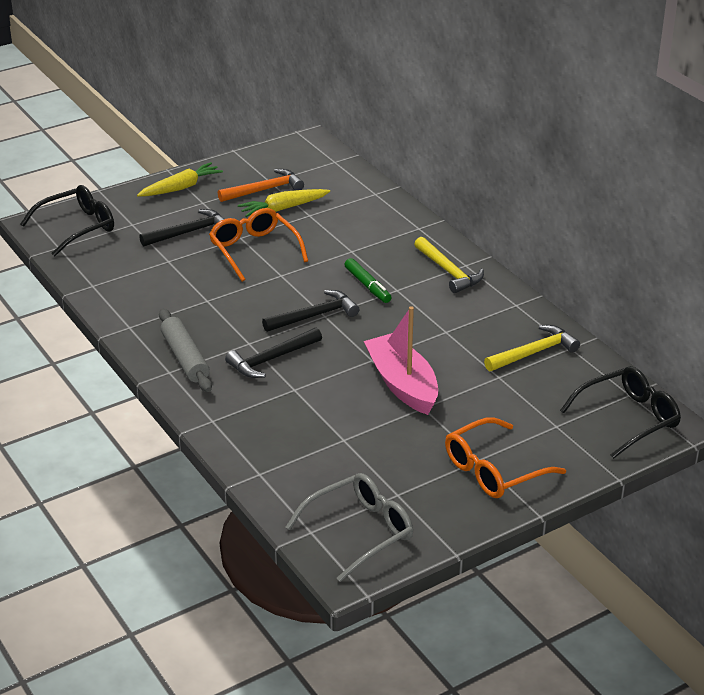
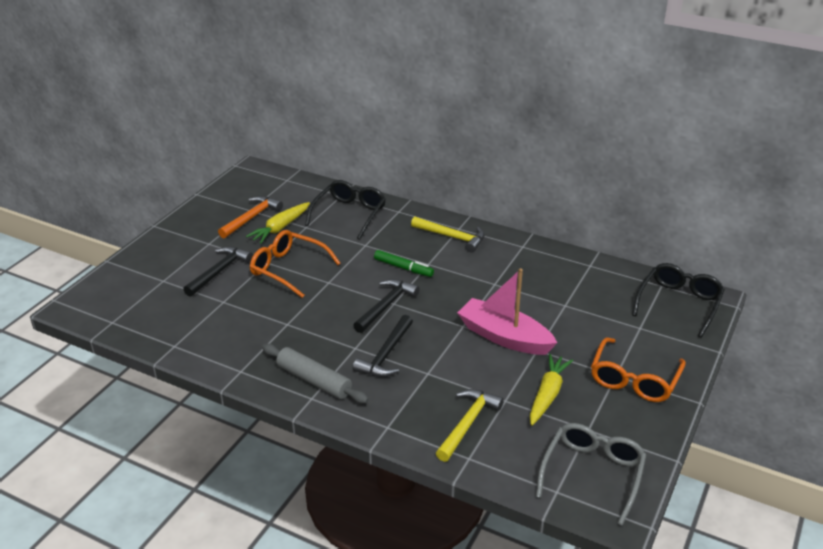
camera: 30 degrees left, 0 degrees up
black glasses [20,185,114,257] -> black glasses moved to [305,180,386,239]
yellow carrot [137,162,223,196] -> yellow carrot moved to [530,354,573,426]
yellow hammer [484,325,580,371] -> yellow hammer moved to [436,389,504,462]

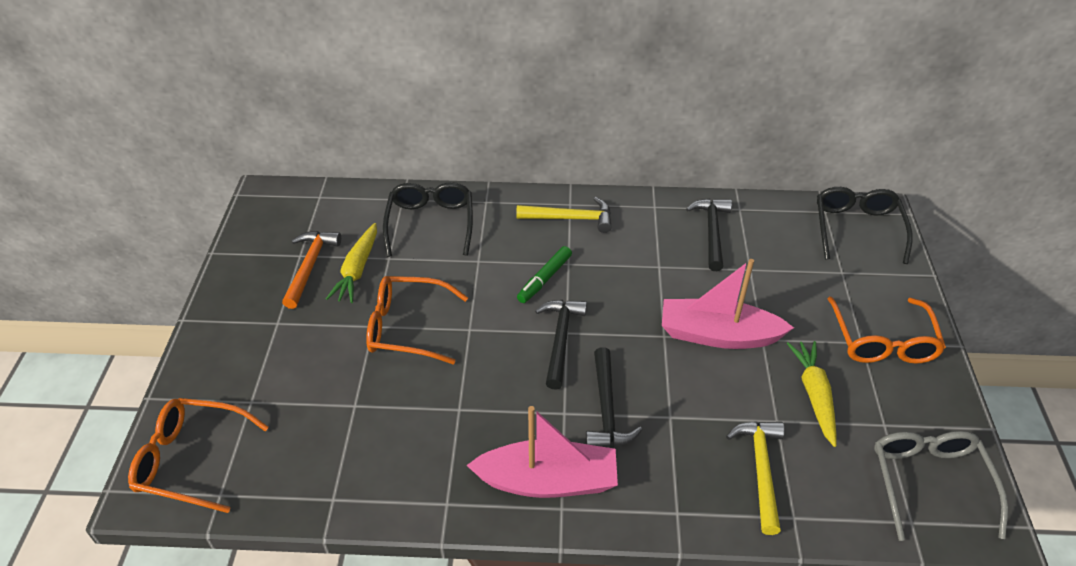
camera: 25 degrees left, 10 degrees up
black hammer [183,246,253,297] -> black hammer moved to [686,199,732,271]
grey rolling pin [262,344,369,403] -> pink boat [467,406,618,498]
green marker [374,250,434,277] -> green marker turned 120 degrees clockwise [517,246,572,303]
none -> orange glasses [128,398,269,513]

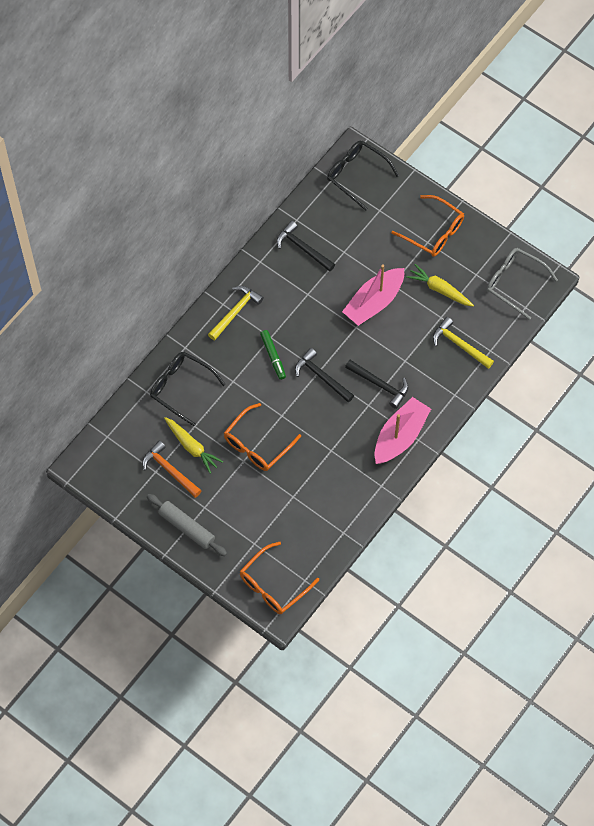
camera: 55 degrees left, 20 degrees up
none -> grey rolling pin [147,494,227,556]

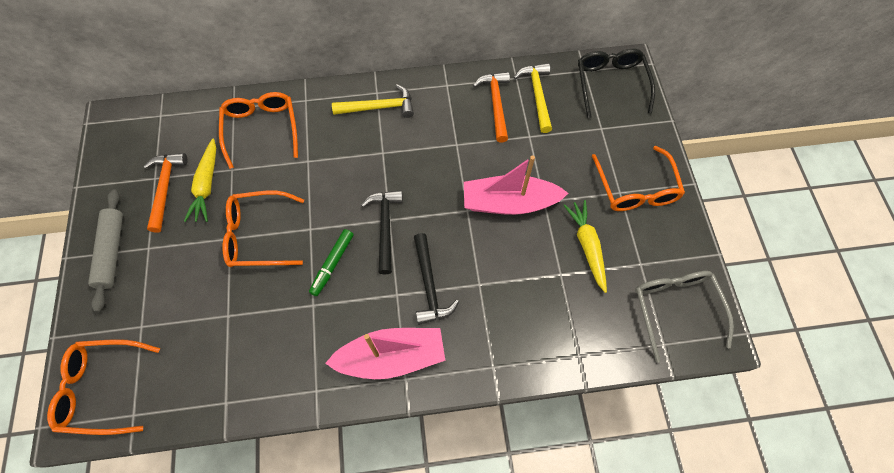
camera: 45 degrees right, 0 degrees up
black glasses [150,352,226,426] -> orange glasses [219,92,298,169]
green marker [260,330,286,380] -> green marker moved to [309,229,353,296]
black hammer [277,221,335,272] -> orange hammer [473,72,510,143]
yellow hammer [433,317,494,369] -> yellow hammer moved to [514,63,552,133]

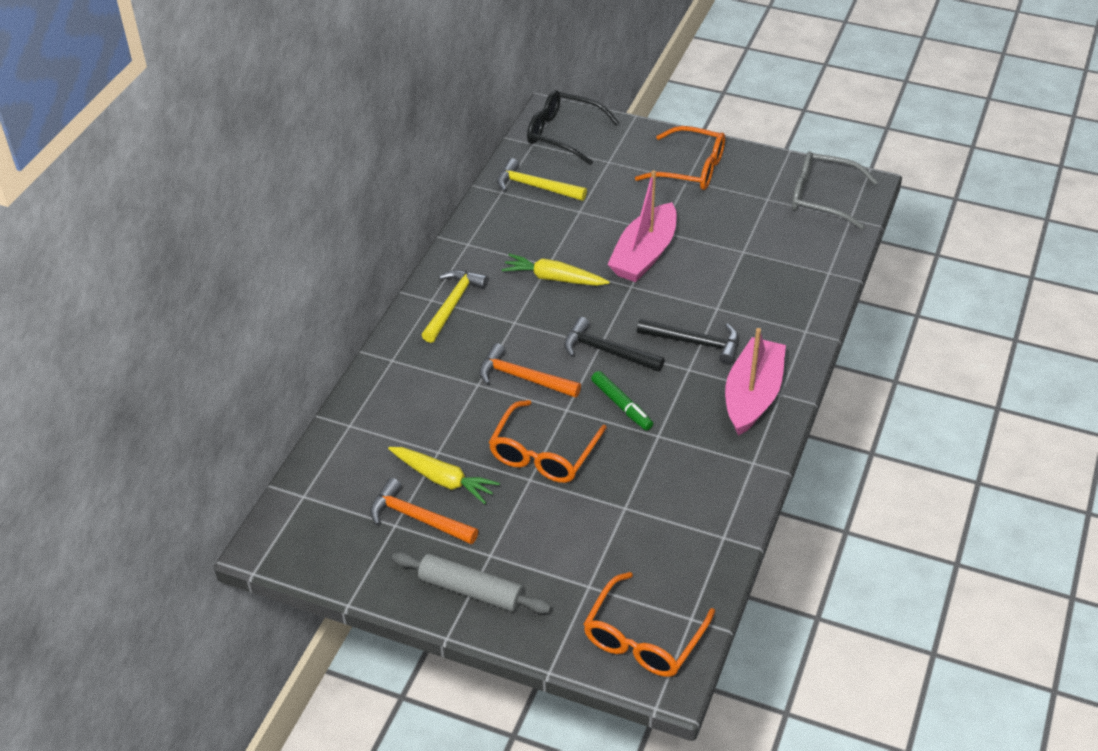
camera: 60 degrees left, 20 degrees down
orange glasses [219,92,298,169] -> none
orange hammer [473,72,510,143] -> orange hammer moved to [479,343,581,398]
yellow carrot [563,200,607,293] -> yellow carrot moved to [501,254,610,286]

